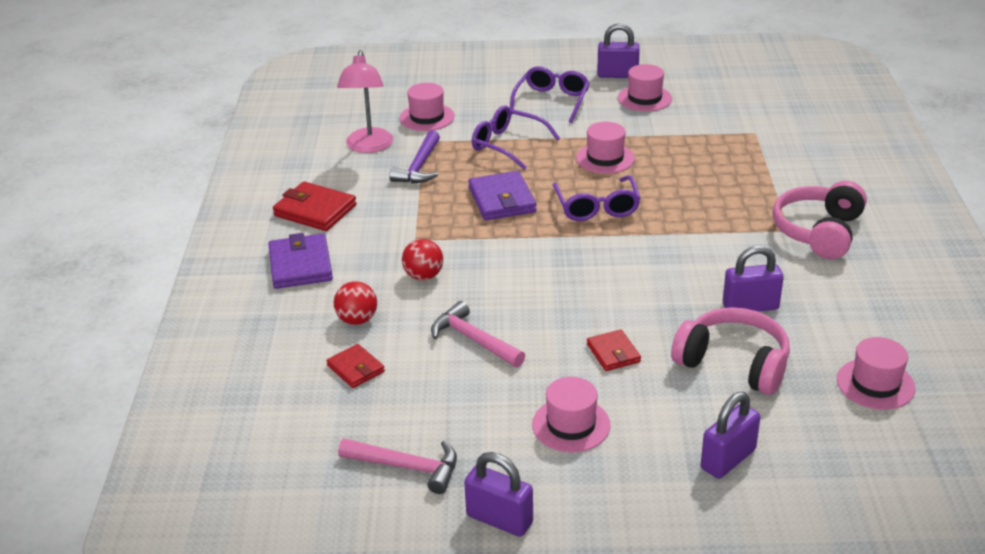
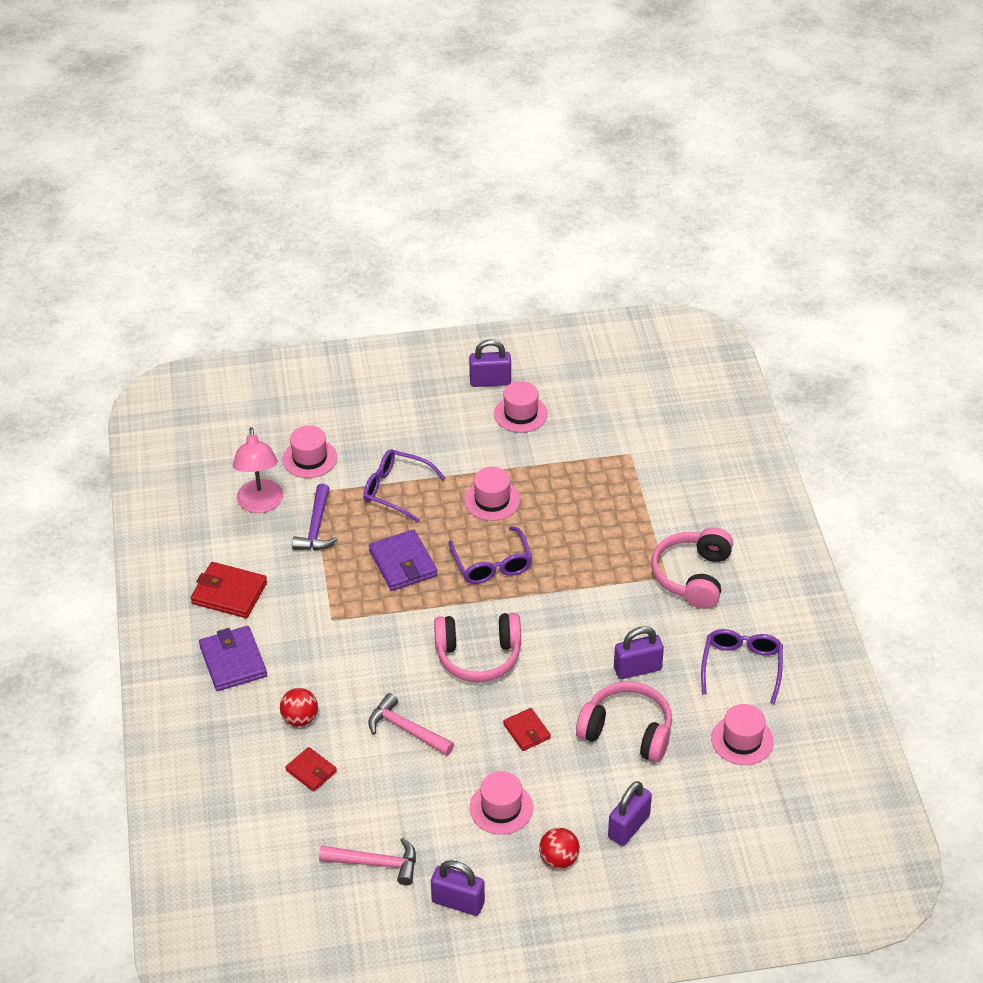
camera: 10 degrees left, 10 degrees up
red ball [402,239,443,280] -> red ball moved to [539,828,580,869]
purple glasses [510,66,590,123] -> purple glasses moved to [701,629,783,704]
none -> pink headphones [434,613,521,682]

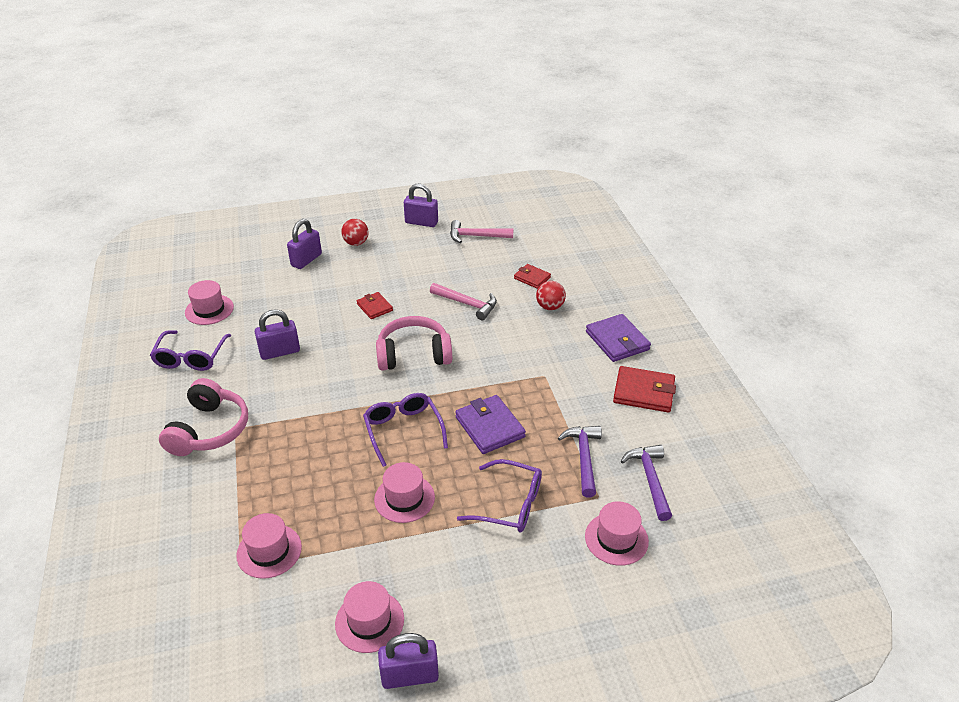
camera: 175 degrees right, 5 degrees down
pink lamp [233,427,283,513] -> purple hammer [621,445,672,521]
pink hat [470,771,533,835] -> pink hat moved to [236,513,302,579]
pink headphones [576,682,672,762] -> none

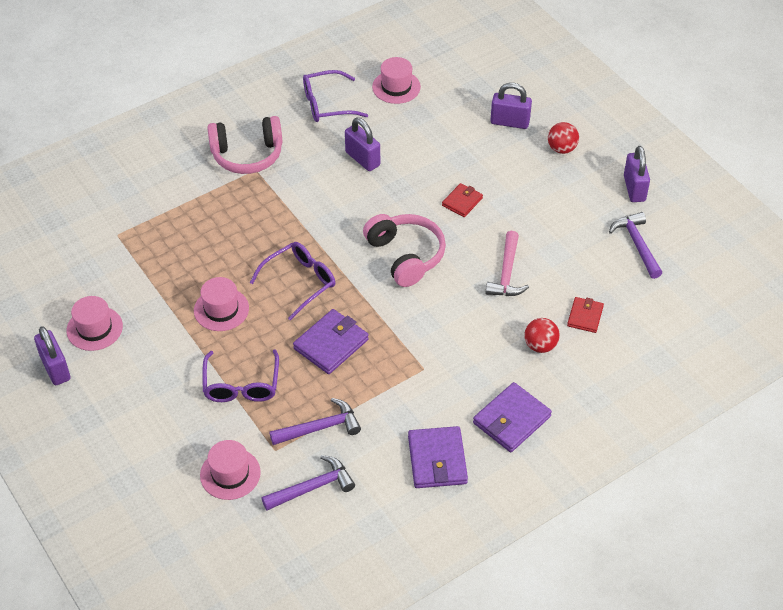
camera: 70 degrees right, 10 degrees up
pink hat [236,513,302,579] -> none
pink hammer [450,220,513,243] -> purple hammer [609,212,662,279]
red wallet [613,366,676,413] -> purple wallet [408,426,468,488]

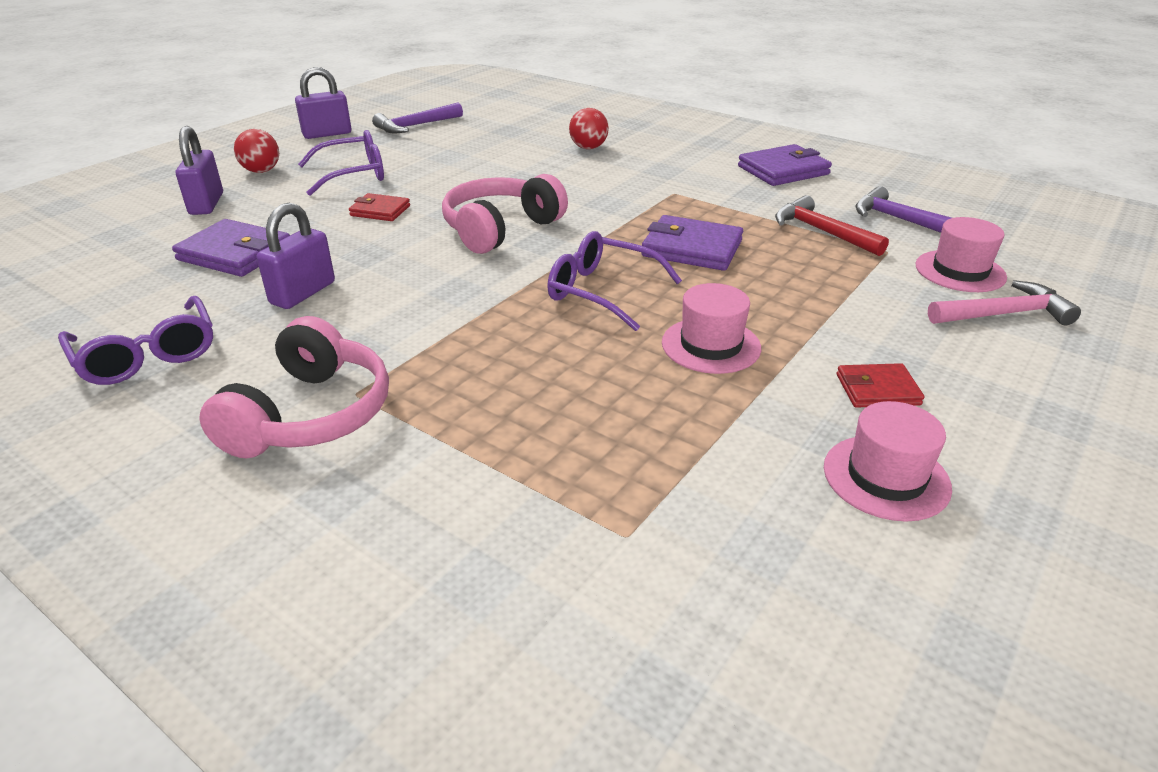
camera: 110 degrees left, 15 degrees down
purple padlock [34,326,71,385] -> none
purple glasses [203,349,279,402] -> purple glasses moved to [298,130,384,196]
pink headphones [207,116,282,174] -> pink headphones turned 45 degrees clockwise [199,316,389,458]
purple hammer [269,398,361,445] -> red hammer [775,195,889,256]
pink hat [372,57,421,104] -> none
purple wallet [473,382,552,452] -> purple wallet moved to [172,219,290,277]
pink hammer [485,231,529,296] -> pink hammer moved to [928,280,1081,325]
red wallet [567,297,604,333] -> red wallet moved to [837,363,924,408]

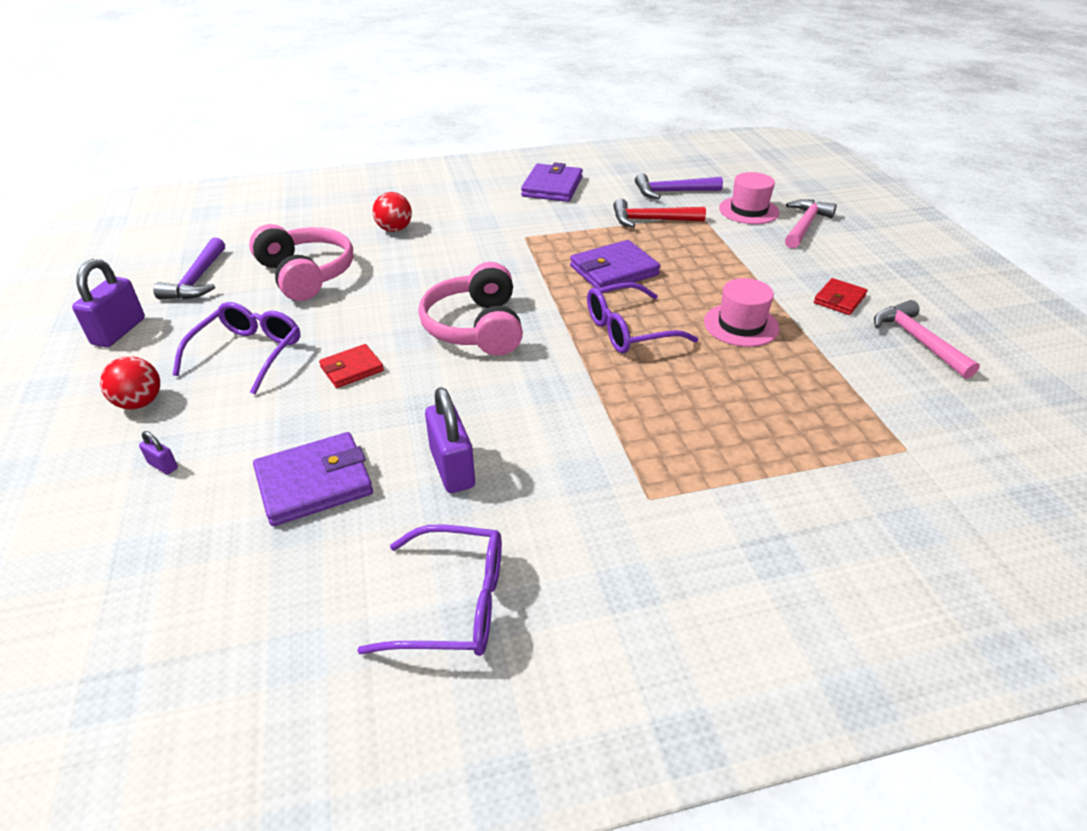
camera: 50 degrees left, 5 degrees up
purple padlock [176,126,223,215] -> purple padlock [139,431,178,475], size x0.47
pink headphones [199,316,389,458] -> pink headphones moved to [249,224,353,301]
pink hat [824,401,952,522] -> pink hammer [874,300,980,379]

